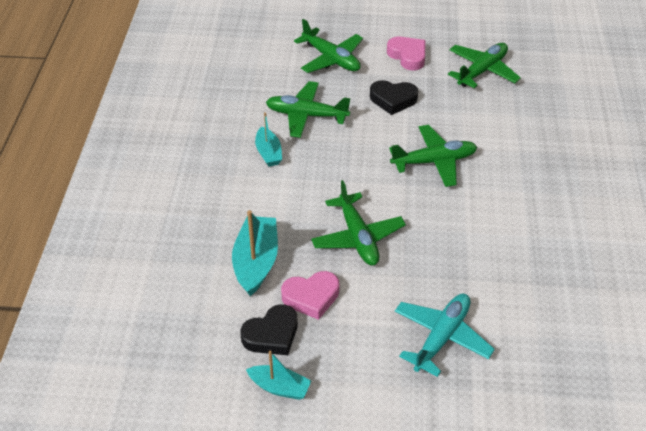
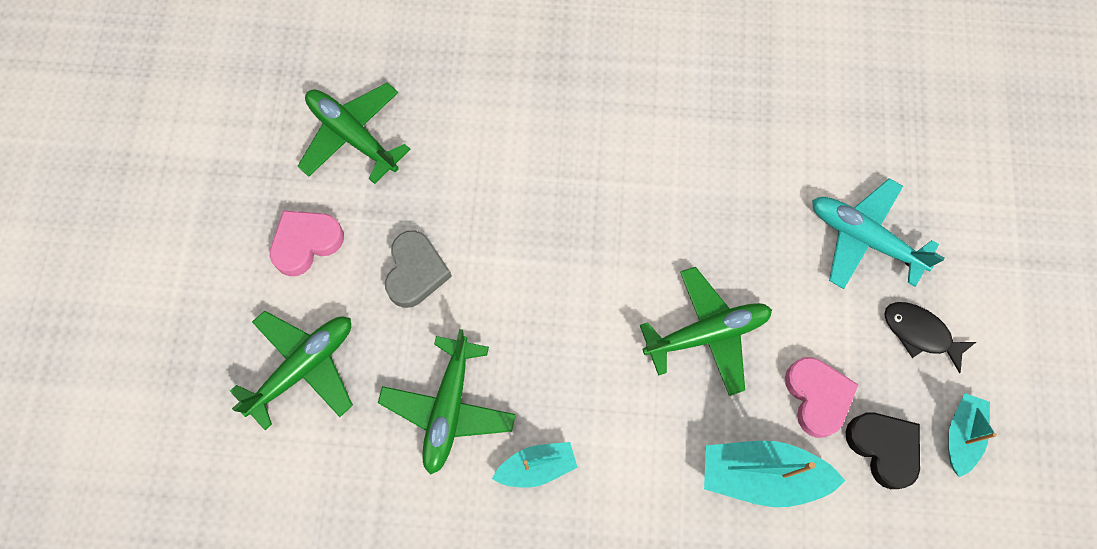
camera: 90 degrees left, 25 degrees up
black heart [370,80,418,115] -> grey heart [385,230,452,308]
green plane [389,125,477,187] -> none
none -> black fish [884,302,976,374]

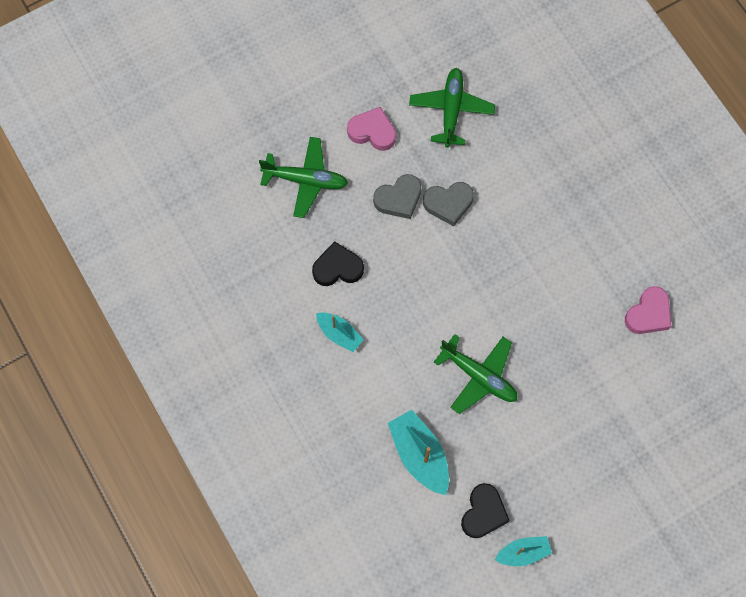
camera: 55 degrees right, 0 degrees up
green plane [378,329,516,475] -> black heart [312,241,364,286]
pink heart [785,357,859,438] -> pink heart moved to [625,286,671,334]
turquoise plane [812,178,944,289] -> none
black fish [884,302,976,374] -> none
none -> grey heart [423,182,474,226]

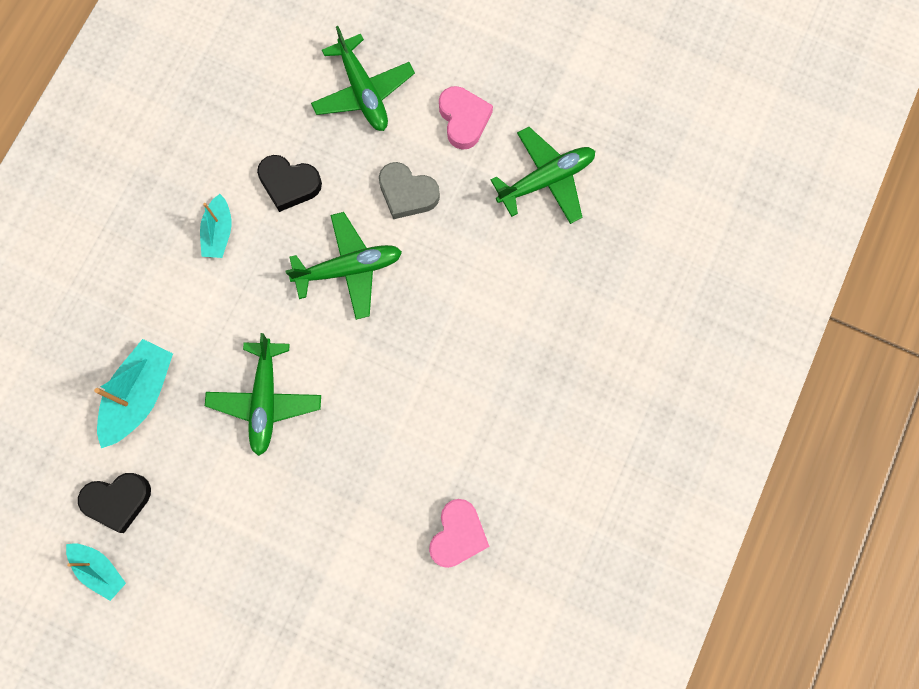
camera: 55 degrees right, 5 degrees up
black heart [312,241,364,286] -> black heart turned 150 degrees clockwise [257,155,322,212]
grey heart [423,182,474,226] -> none
pink heart [625,286,671,334] -> pink heart turned 75 degrees counterclockwise [429,499,490,568]
none -> green plane [285,212,402,320]

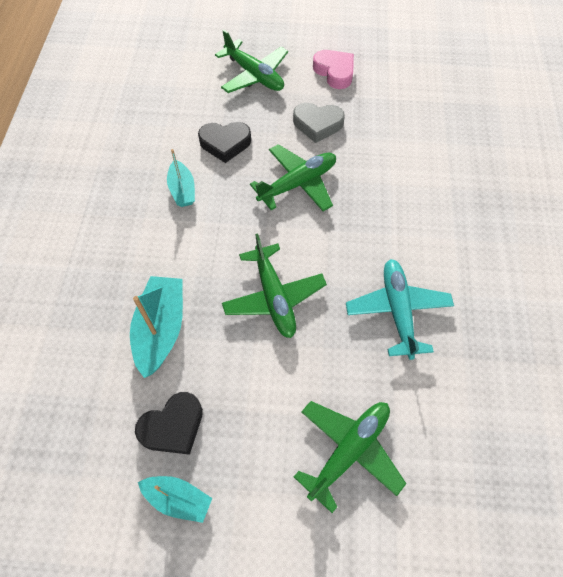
camera: 20 degrees left, 15 degrees down
pink heart [429,499,490,568] -> none
green plane [491,127,595,224] -> green plane moved to [294,401,406,513]
none -> turquoise plane [346,259,454,360]

